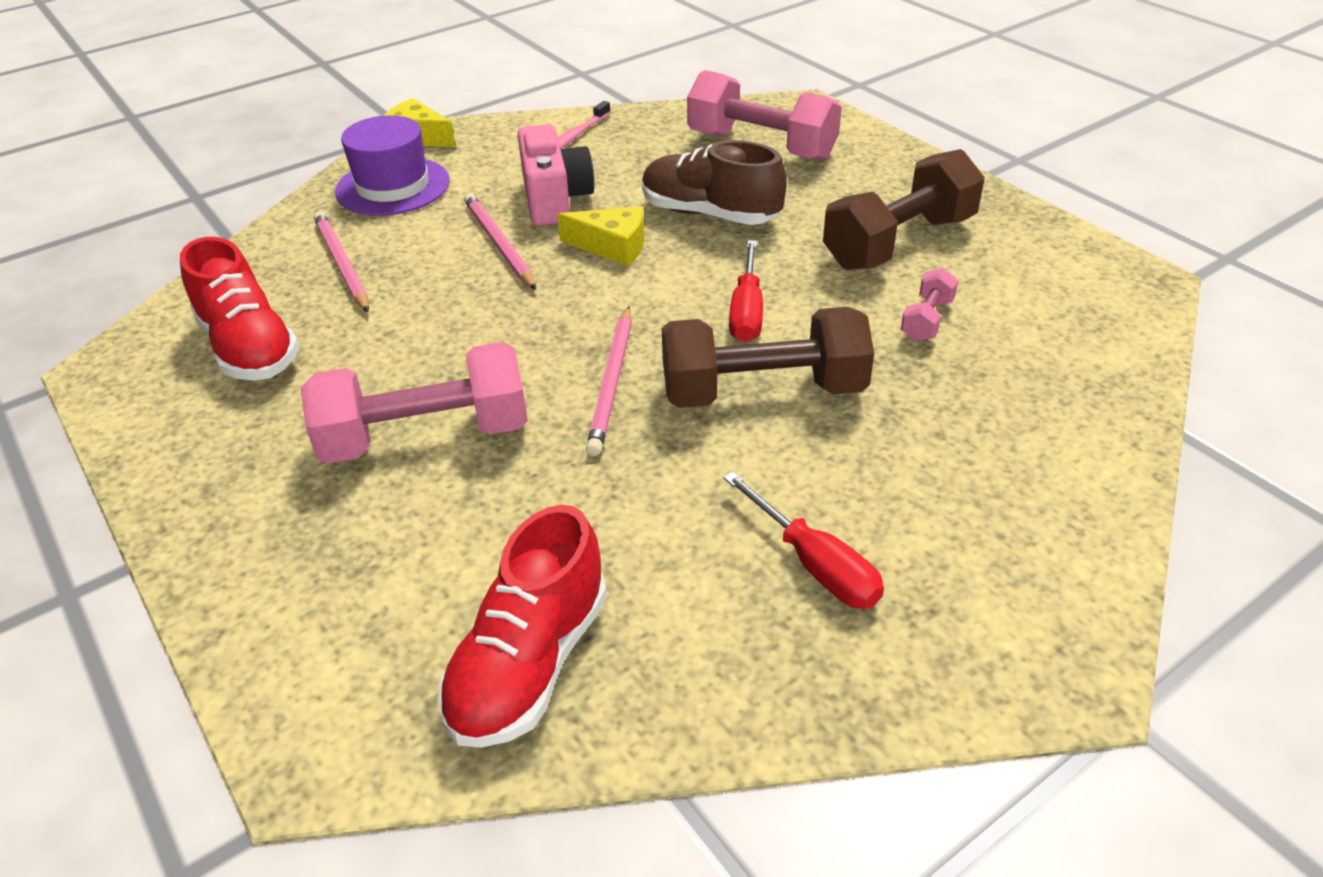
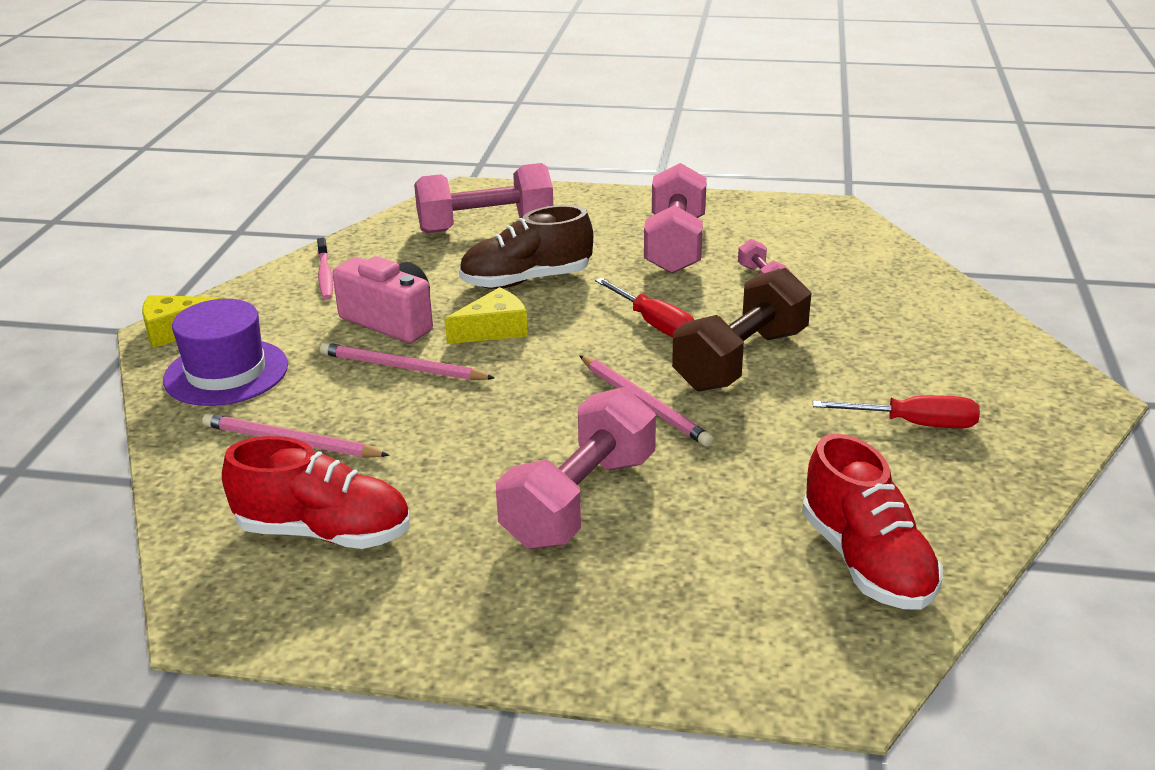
camera: 45 degrees left, 10 degrees down
brown dumbbell [823,149,985,270] -> pink dumbbell [644,163,707,274]

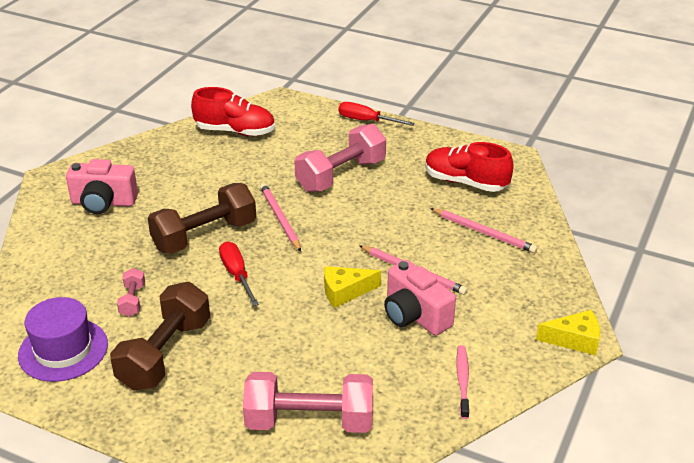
camera: 165 degrees left, 5 degrees up
purple hat [163,299,288,406] -> purple hat moved to [18,297,108,382]
brown shoe [459,205,593,289] -> none
pink dumbbell [644,163,707,274] -> brown dumbbell [110,282,210,391]
red shoe [802,434,943,610] -> red shoe turned 105 degrees clockwise [191,87,275,136]
red screwdriver [813,395,980,428] -> red screwdriver moved to [339,102,415,126]
none -> pink camera [66,159,138,214]

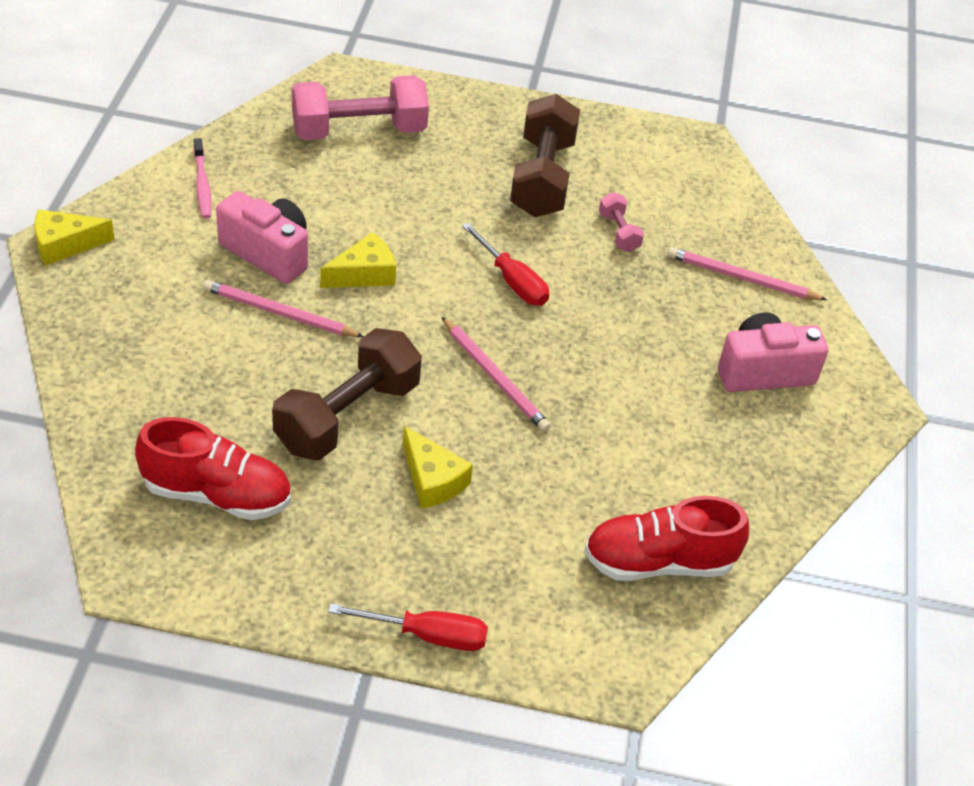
camera: 160 degrees right, 10 degrees up
purple hat [18,297,108,382] -> none
brown dumbbell [148,183,256,254] -> brown dumbbell moved to [272,328,422,460]
pink dumbbell [294,124,386,192] -> yellow cheese [403,426,473,509]
pink pencil [430,208,537,253] -> pink pencil moved to [667,247,827,300]

